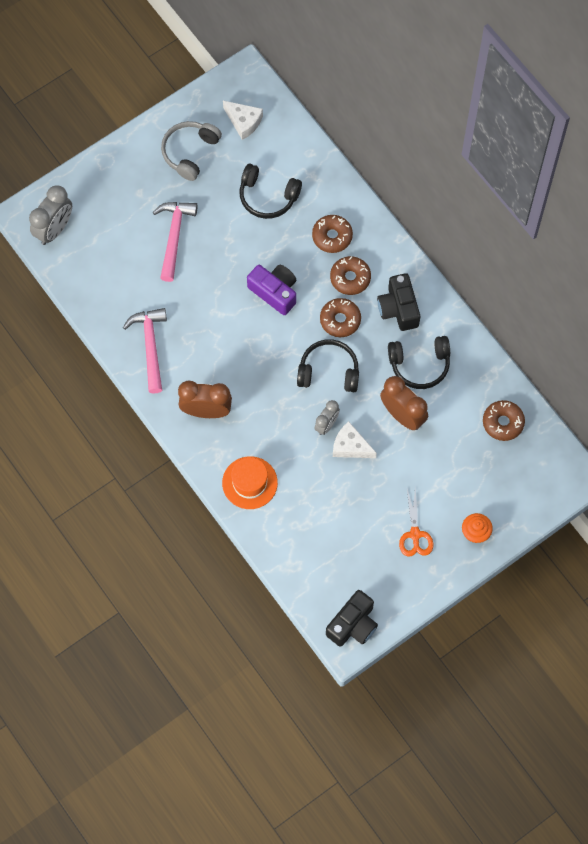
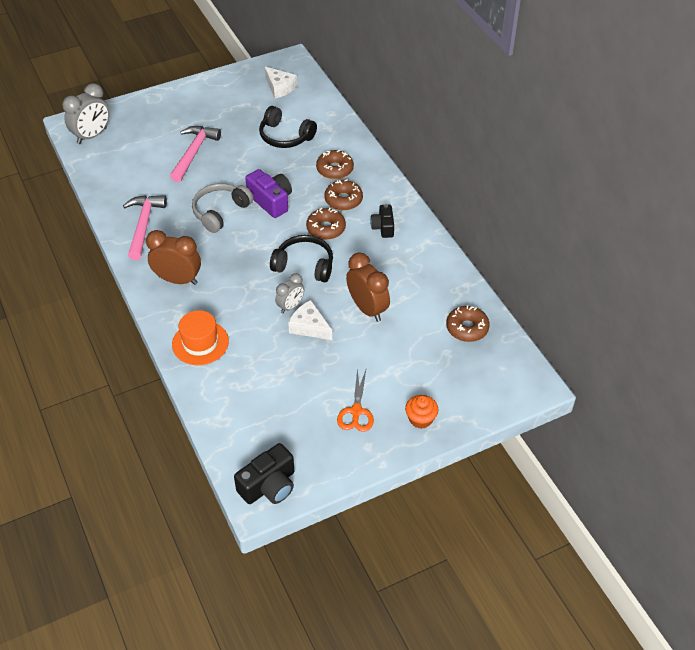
camera: 10 degrees right, 20 degrees down
grey headphones [161,121,222,181] -> grey headphones moved to [192,183,254,233]
black camera [377,273,420,331] -> black camera [370,204,394,238], size x0.64
black headphones [388,336,450,389] -> none

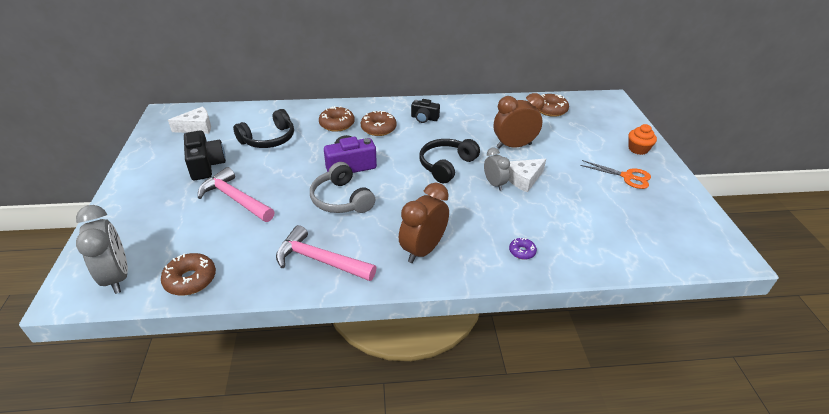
camera: 70 degrees left, 10 degrees down
orange hat [172,310,229,365] -> purple donut [509,237,537,260]
black camera [234,443,294,504] -> black camera moved to [184,131,226,180]
brown donut [306,208,346,240] -> brown donut moved to [161,253,216,296]

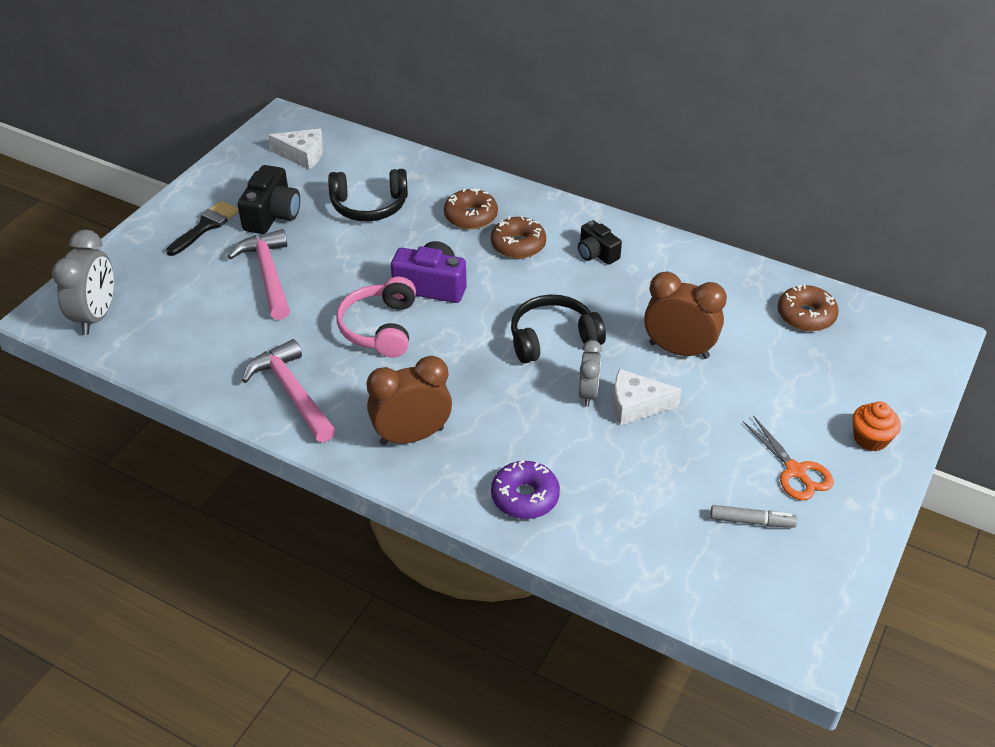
camera: 35 degrees right, 5 degrees up
brown donut [161,253,216,296] -> none
grey headphones [310,162,375,213] -> pink headphones [336,277,416,357]
purple donut [509,237,537,260] -> purple donut [491,460,560,519], size x1.76
none -> black brush [166,201,239,256]
none -> grey marker [710,505,797,528]

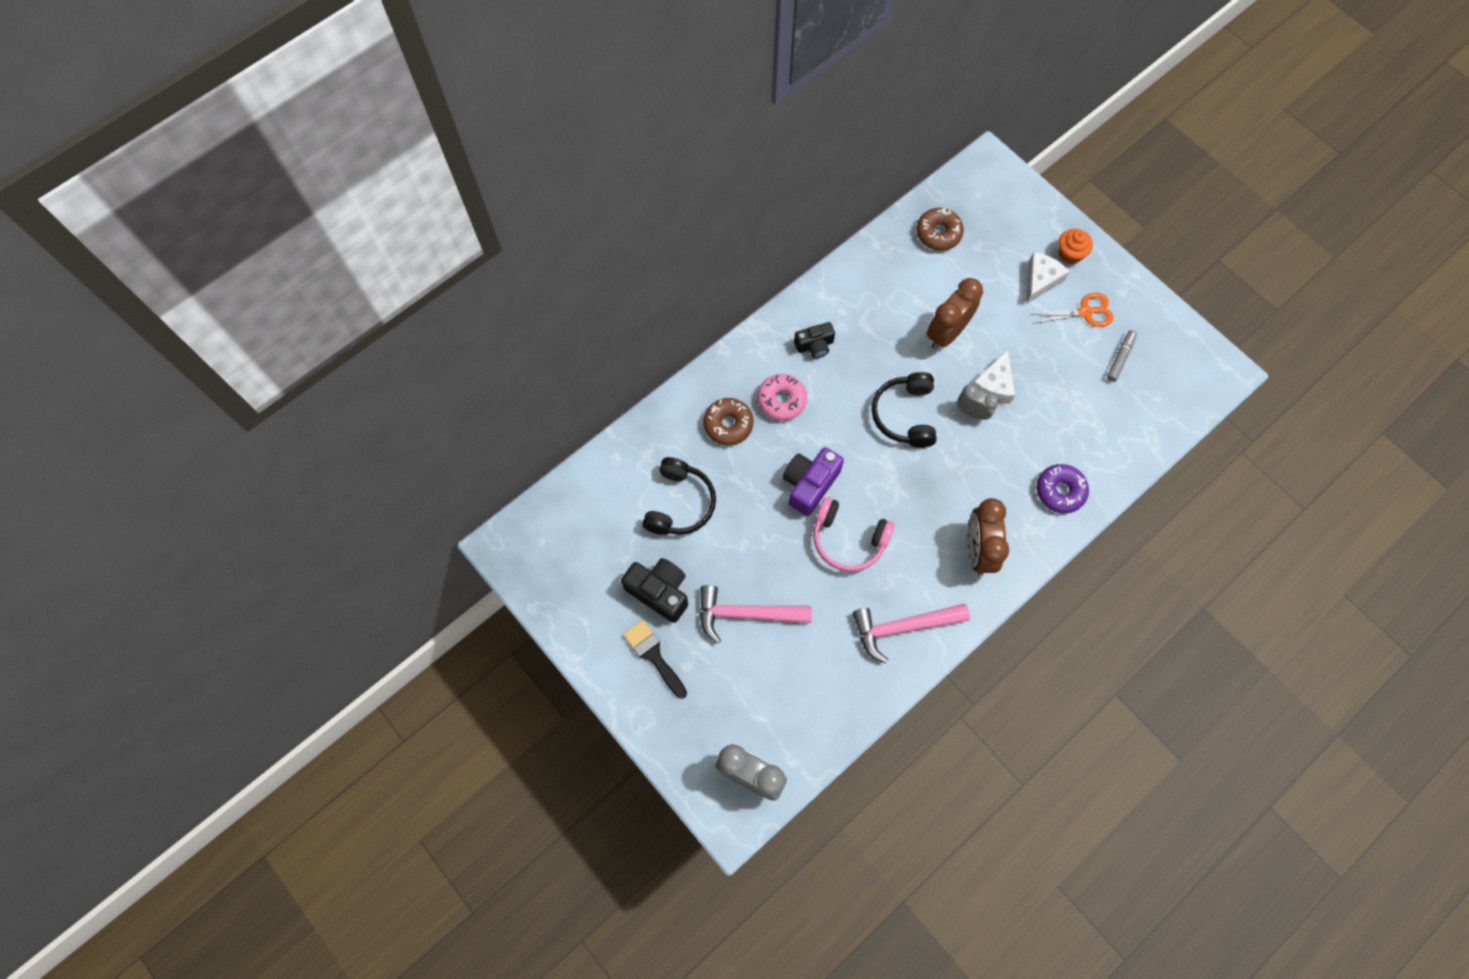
camera: 70 degrees left, 25 degrees up
white cheese [268,129,323,170] -> white cheese moved to [1026,252,1070,304]
brown donut [491,216,546,259] -> pink donut [757,374,807,421]

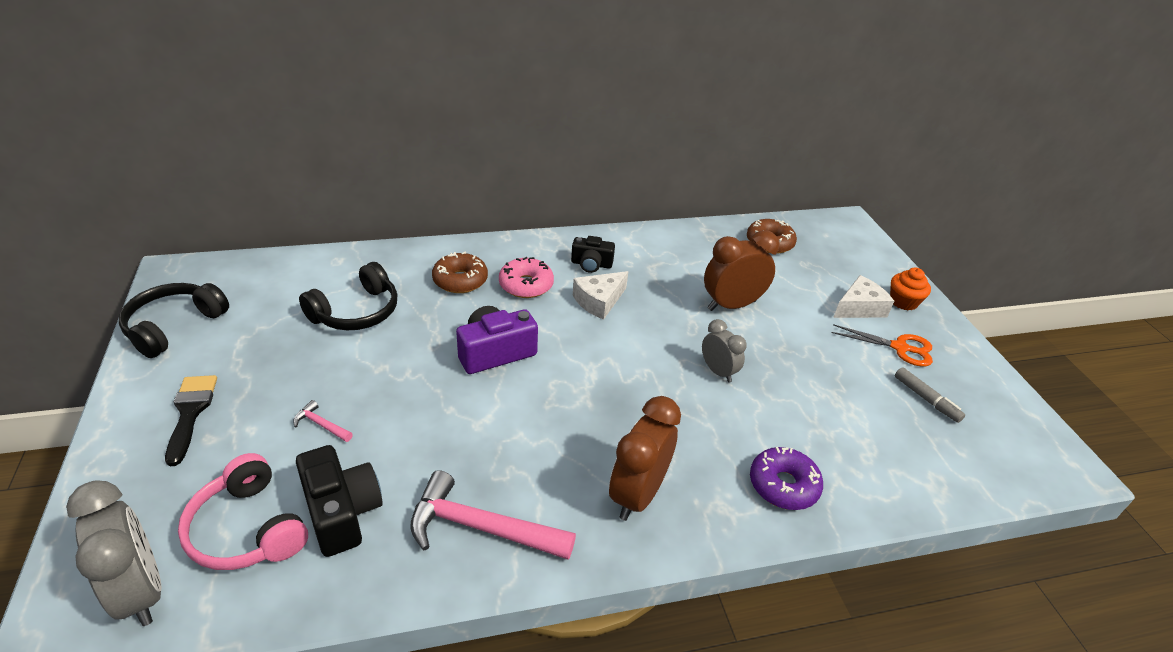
camera: 25 degrees right, 30 degrees down
black camera [621,558,688,623] -> black camera moved to [296,445,383,557]
pink hammer [700,585,812,644] -> pink hammer [293,400,353,442], size x0.44
pink headphones [813,497,895,572] -> pink headphones moved to [178,453,308,570]
black headphones [872,372,937,448] -> black headphones moved to [119,283,229,358]
white cheese [973,350,1015,404] -> white cheese moved to [573,271,628,320]
grey marker [1107,330,1137,382] -> grey marker turned 90 degrees clockwise [895,367,965,423]

